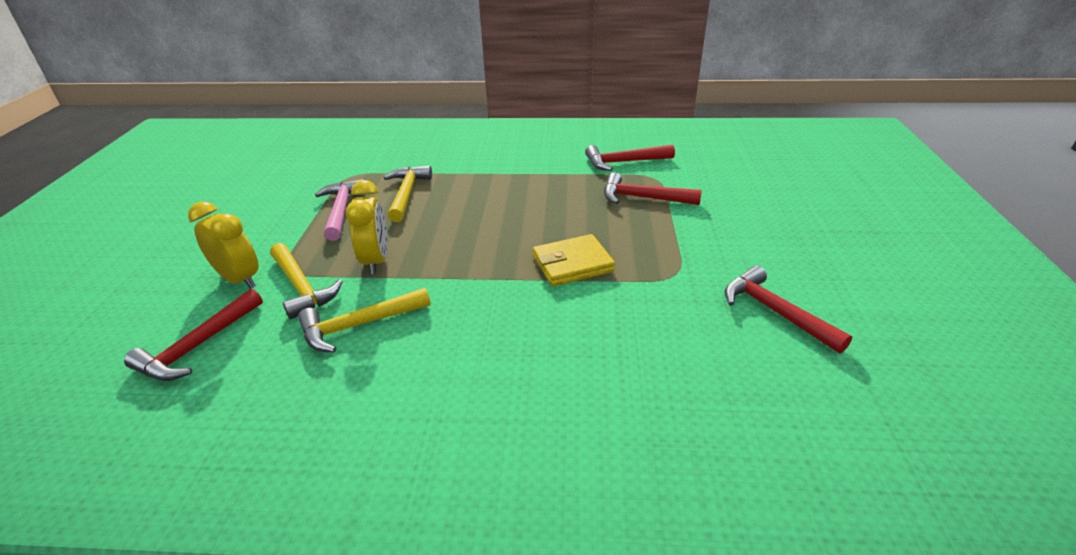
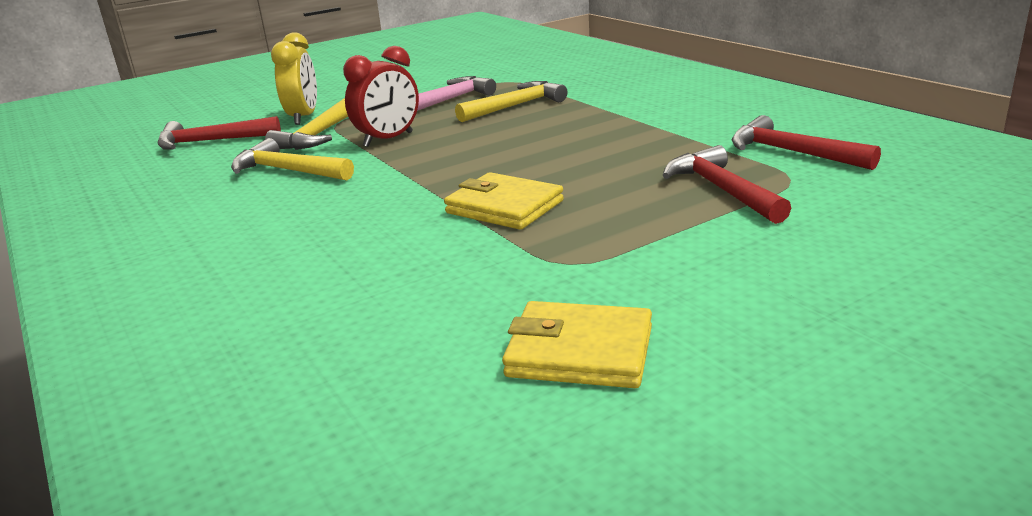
camera: 55 degrees right, 10 degrees down
yellow clock [345,180,387,274] -> red clock [343,46,419,147]
red hammer [725,266,853,354] -> yellow wallet [502,301,652,388]

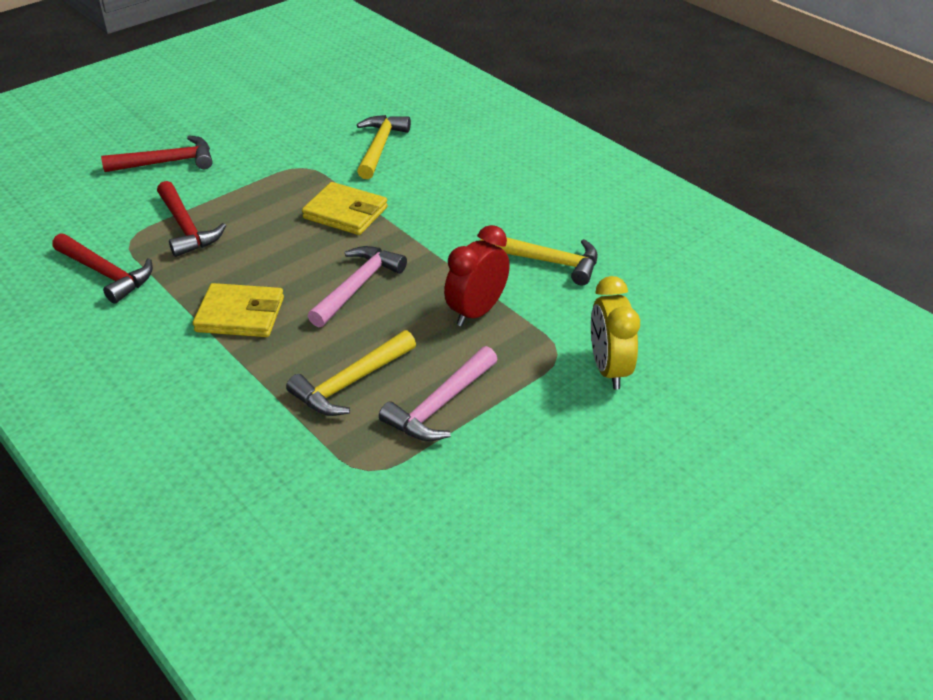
camera: 170 degrees right, 15 degrees up
red hammer [157,116,281,150] -> red hammer moved to [101,135,213,172]
yellow hammer [265,98,348,150] -> yellow hammer moved to [357,115,411,179]
yellow wallet [502,301,652,388] -> yellow wallet moved to [193,283,284,337]
none -> pink hammer [308,246,407,327]

